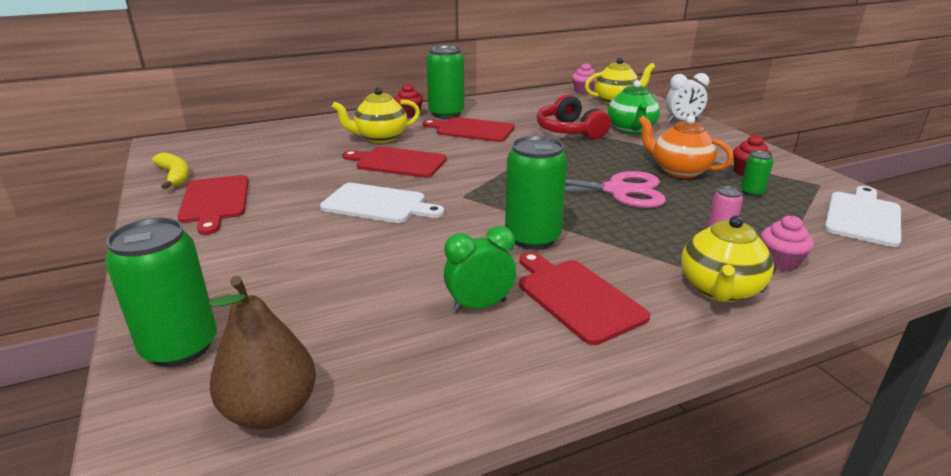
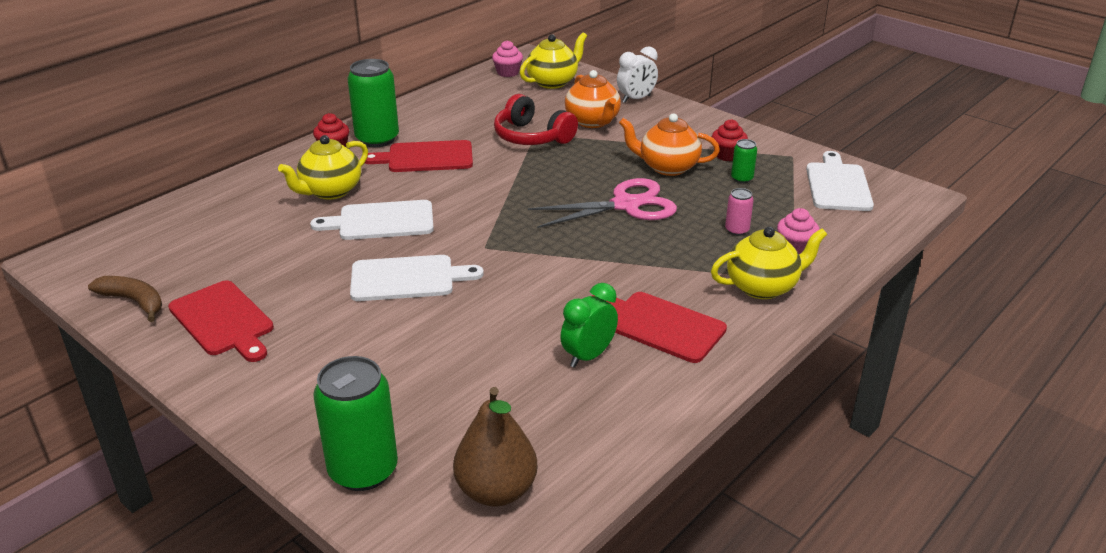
camera: 25 degrees left, 5 degrees up
yellow banana [152,152,189,189] -> brown banana [88,276,162,322]
red cutting board [342,147,447,178] -> white cutting board [310,200,434,240]
green can [505,136,568,250] -> none
green teapot [608,80,660,134] -> orange teapot [565,70,621,128]
yellow teapot [681,215,774,302] -> yellow teapot turned 105 degrees counterclockwise [711,227,827,299]

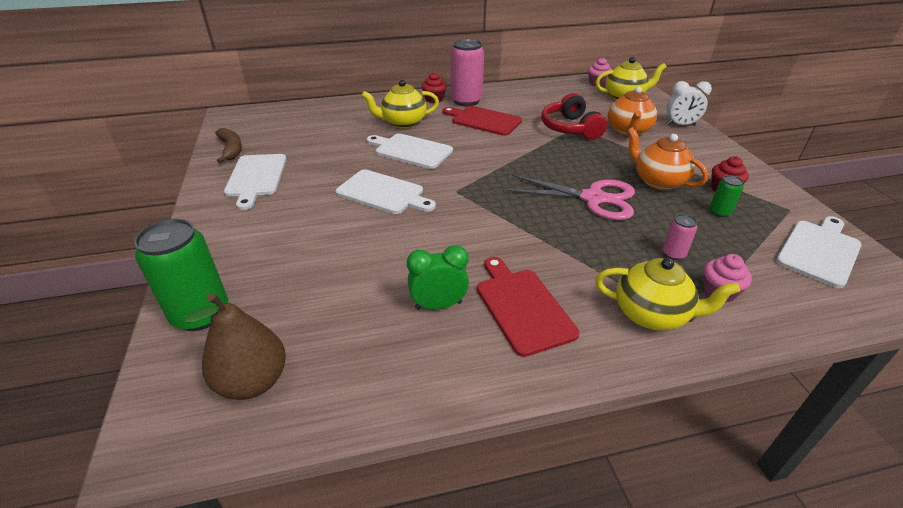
camera: 35 degrees right, 5 degrees up
red cutting board [168,280,274,362] -> white cutting board [224,154,286,210]
green can [347,59,399,147] -> pink can [451,39,484,106]

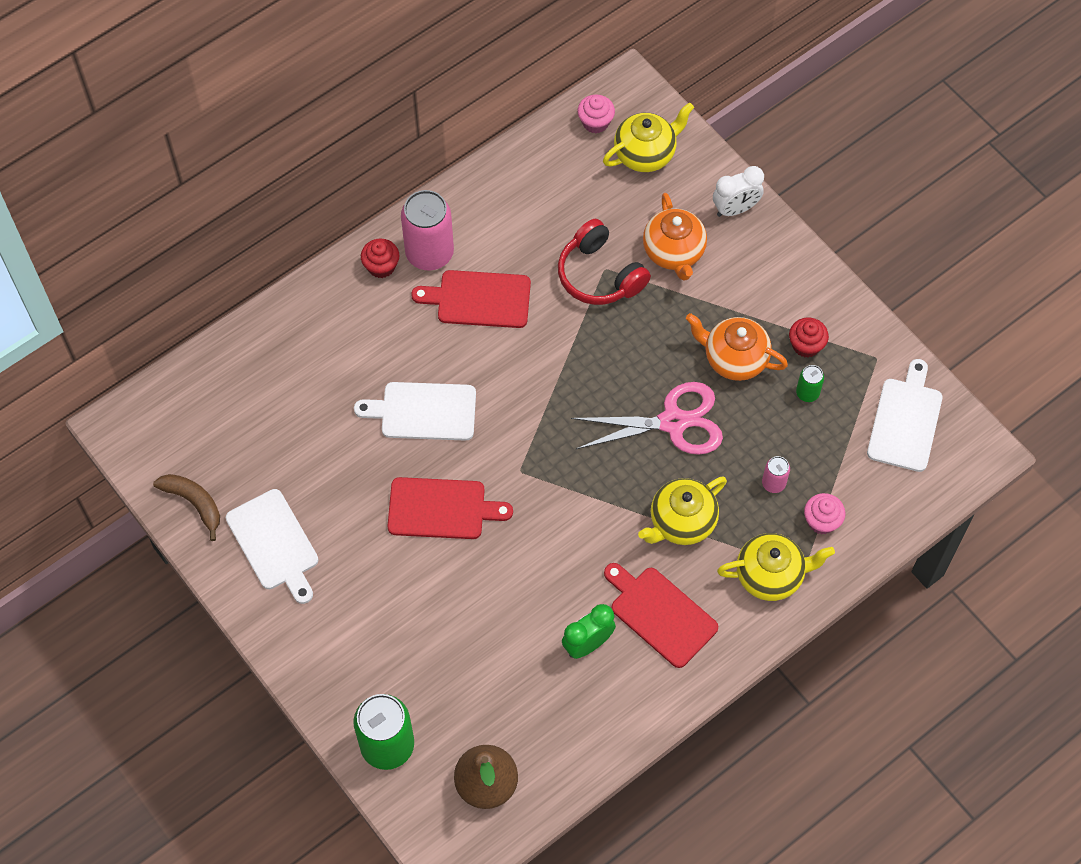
camera: 25 degrees left, 25 degrees up
white cutting board [336,169,436,214] -> red cutting board [387,477,513,539]
yellow teapot [362,80,439,129] -> yellow teapot moved to [638,476,727,545]

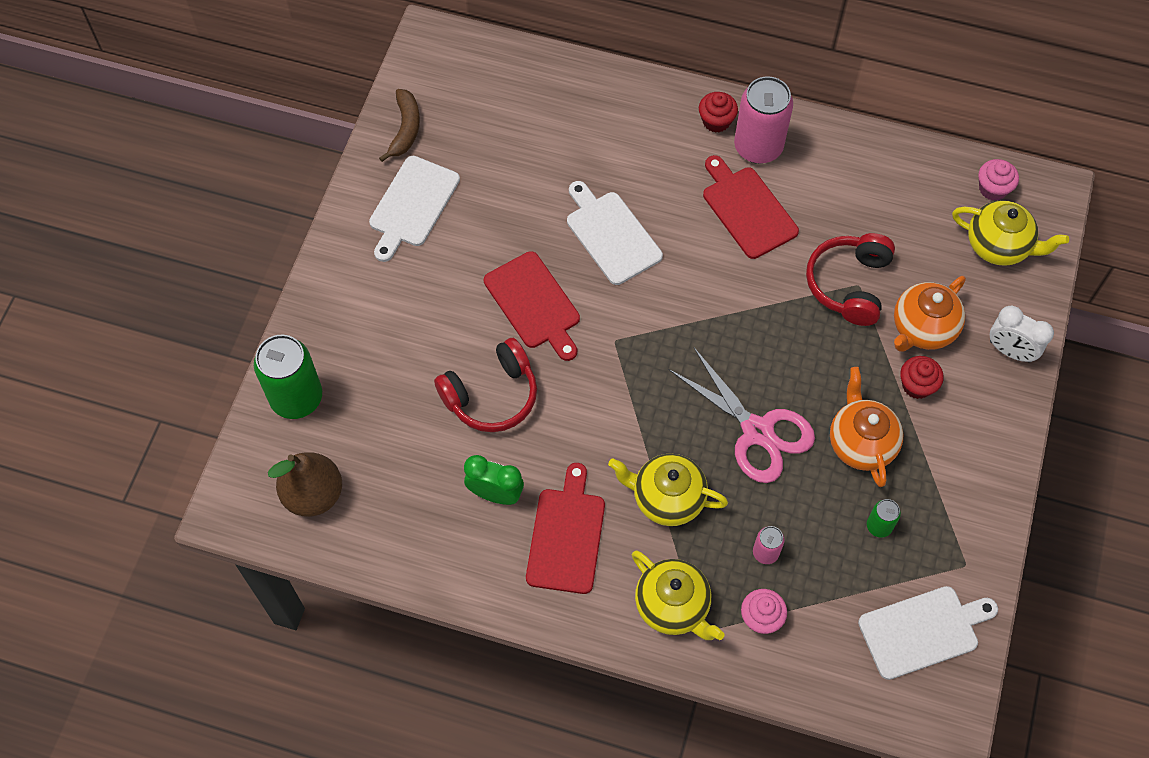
camera: 55 degrees right, 0 degrees up
red cupcake [789,318,829,358] -> red cupcake moved to [900,356,944,399]
none -> red headphones [434,338,537,432]

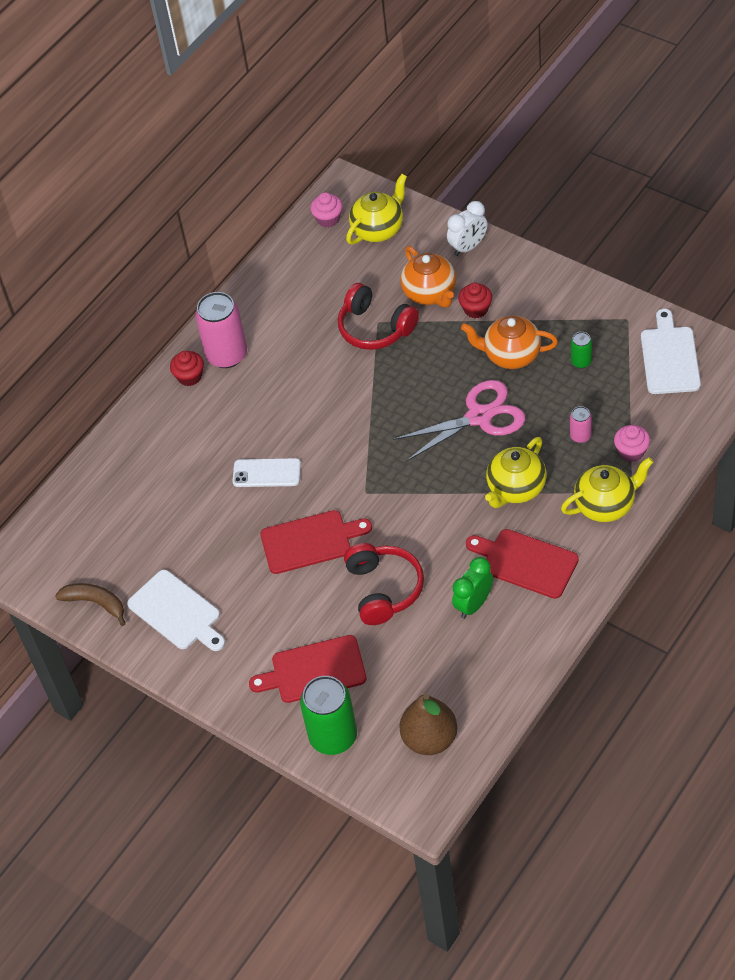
camera: 65 degrees left, 10 degrees down
white cutting board [567,181,663,285] -> white phone [232,458,301,487]
red cutting board [703,155,799,259] -> red cutting board moved to [249,635,367,703]

